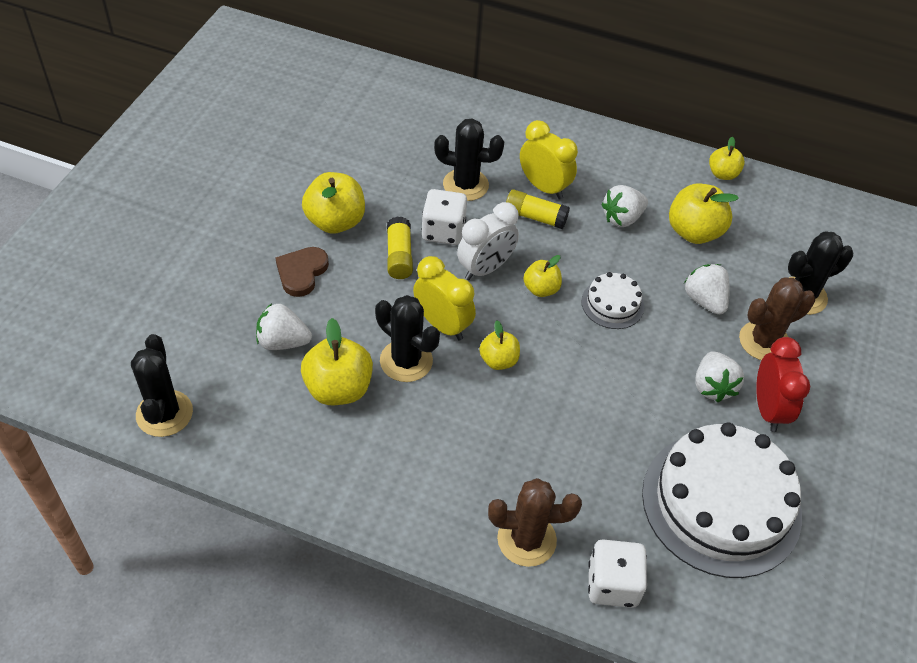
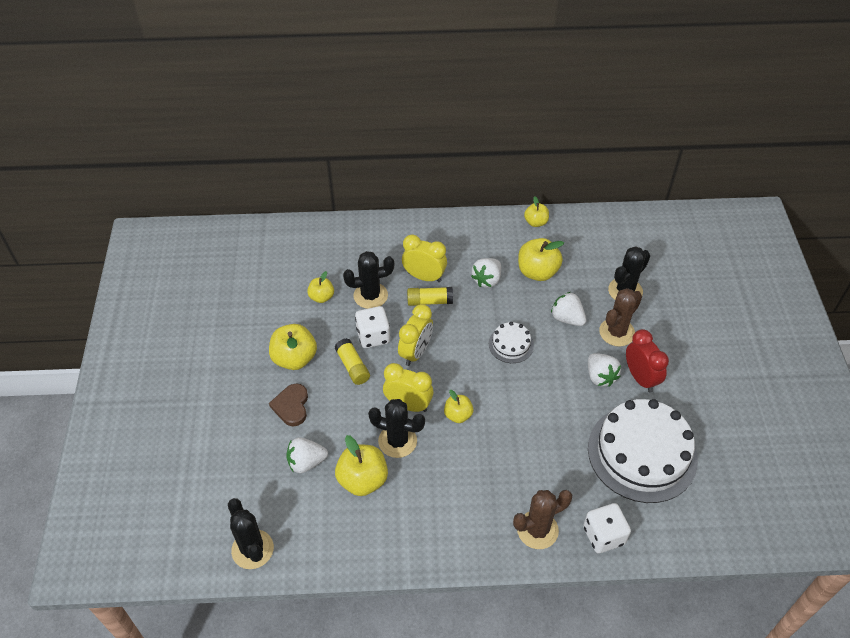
camera: 20 degrees left, 0 degrees up
white clock [457,202,519,280] -> yellow clock [398,304,433,366]
yellow apple [523,255,562,297] -> yellow apple moved to [307,271,334,303]

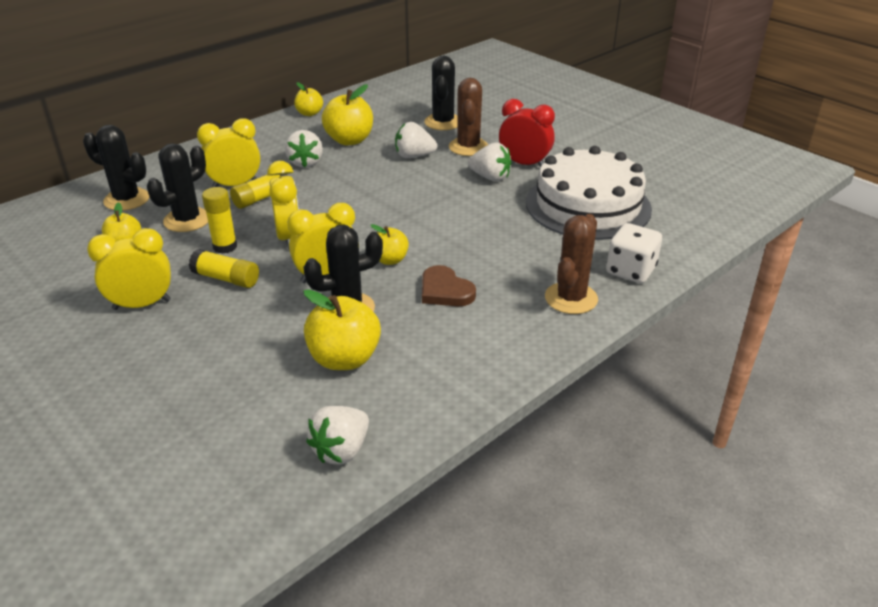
camera: 40 degrees left, 15 degrees down
black cactus [228,498,274,569] -> black cactus moved to [83,125,149,211]
yellow apple [269,324,317,370] -> yellow clock [87,228,171,310]
brown heart [269,384,308,426] -> brown heart moved to [422,265,476,306]
white strawberry [286,437,328,473] -> white strawberry moved to [306,406,369,465]
white dice [355,306,390,348] -> yellow glue stick [202,187,237,254]
white cake [489,322,534,363] -> none

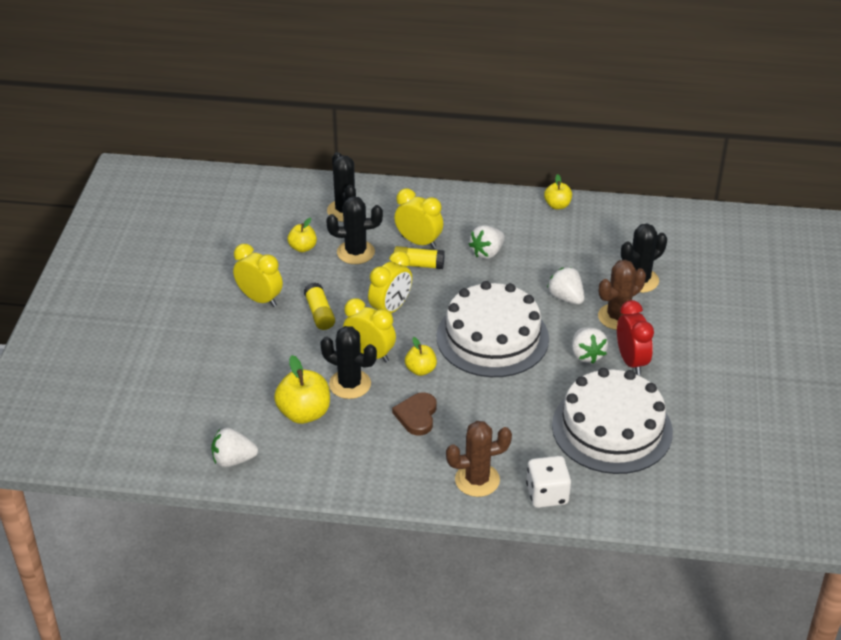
camera: 50 degrees right, 5 degrees up
yellow glue stick [202,187,237,254] -> none
yellow apple [322,84,373,146] -> none
none -> white cake [437,281,549,377]

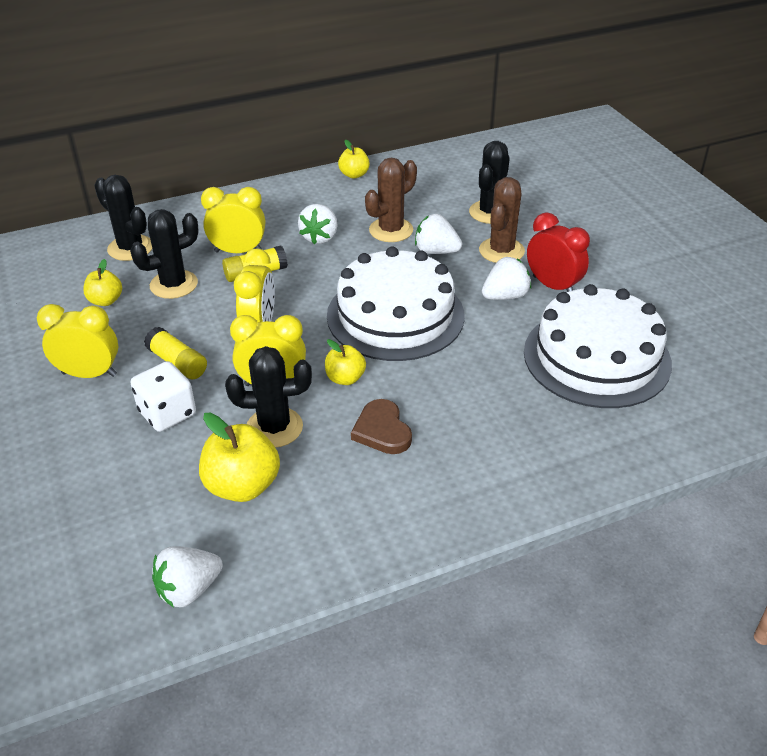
camera: 30 degrees left, 0 degrees up
brown cactus [446,421,512,497] -> brown cactus moved to [365,158,417,242]
white dice [526,456,571,508] -> white dice moved to [131,361,196,432]
white strawberry [572,327,608,364] -> white strawberry turned 75 degrees counterclockwise [482,257,531,300]

